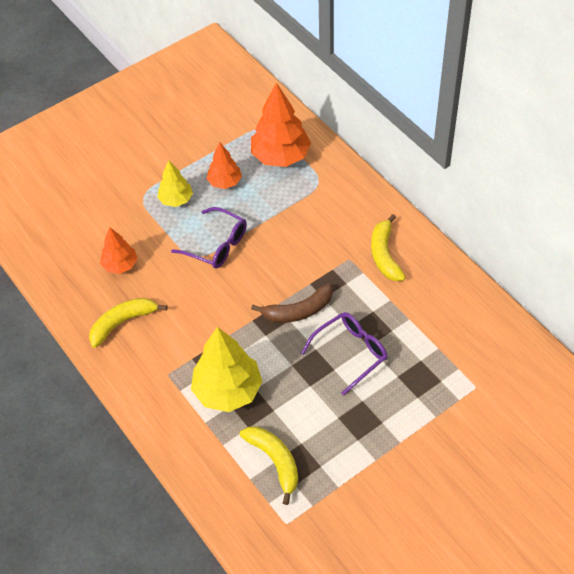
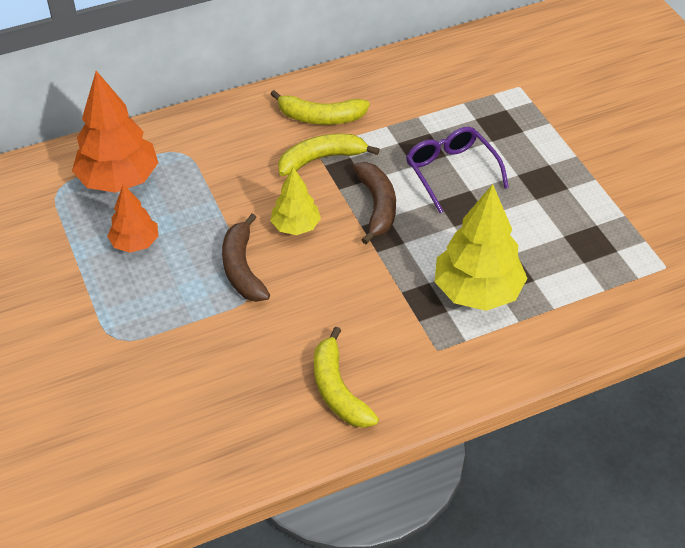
camera: 80 degrees left, 5 degrees down
orange tree [100,227,137,274] -> none
yellow tree [157,160,193,207] -> yellow tree moved to [270,167,321,235]
purple glasses [171,207,247,269] -> brown banana [222,214,270,302]
yellow banana [240,427,298,505] -> yellow banana moved to [278,134,380,176]

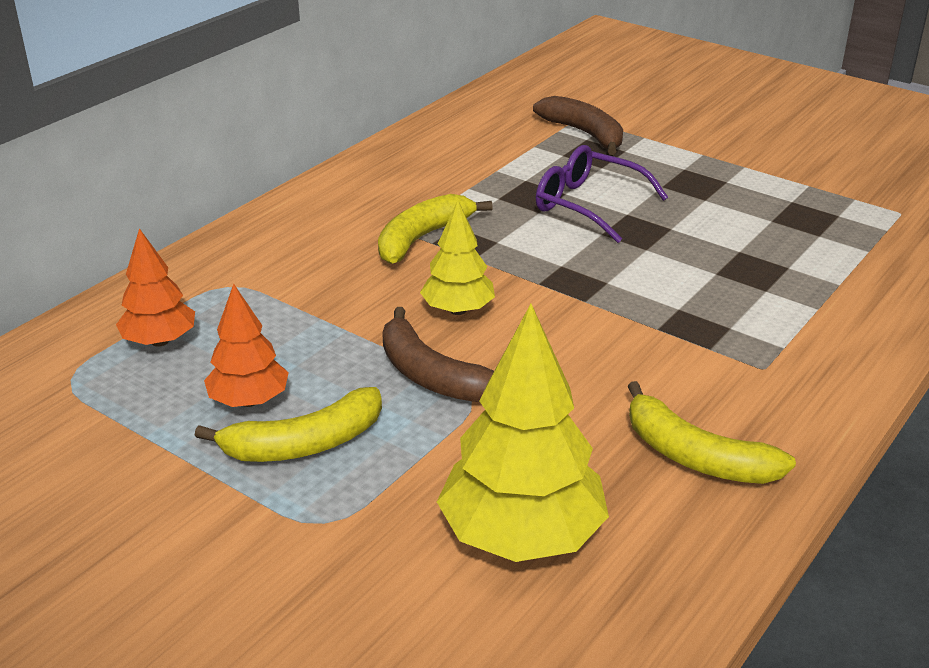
camera: 30 degrees left, 15 degrees down
orange tree [72,71,158,193] -> orange tree [116,228,195,347], size x0.57
yellow banana [270,90,370,125] -> yellow banana moved to [195,387,382,462]
brown banana [353,162,396,244] -> brown banana moved to [533,96,623,155]
yellow tree [434,184,527,311] -> yellow tree moved to [437,304,609,562]

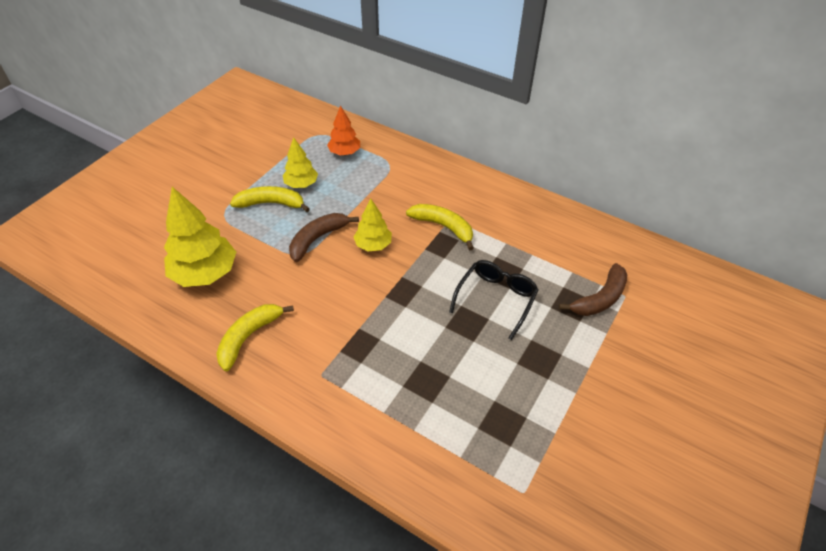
camera: 85 degrees right, 15 degrees up
yellow banana [195,387,382,462] -> yellow banana turned 120 degrees clockwise [230,186,310,212]
orange tree [204,284,289,407] -> yellow tree [283,137,318,188]
purple glasses [536,145,668,243] -> black glasses [449,260,539,340]

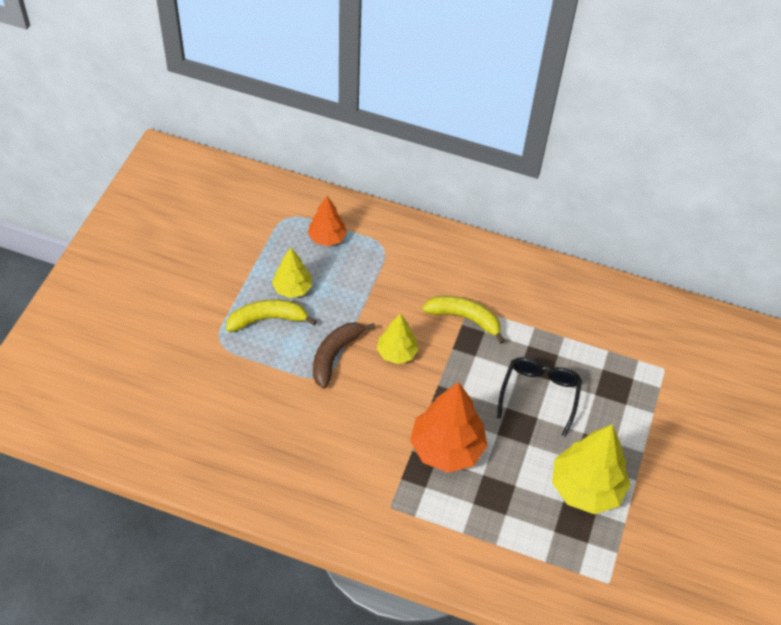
camera: 15 degrees left, 5 degrees up
yellow tree [164,187,236,287] -> yellow tree moved to [552,424,631,514]
yellow banana [216,304,294,371] -> none
brown banana [559,263,627,316] -> none
none -> orange tree [410,382,488,473]

